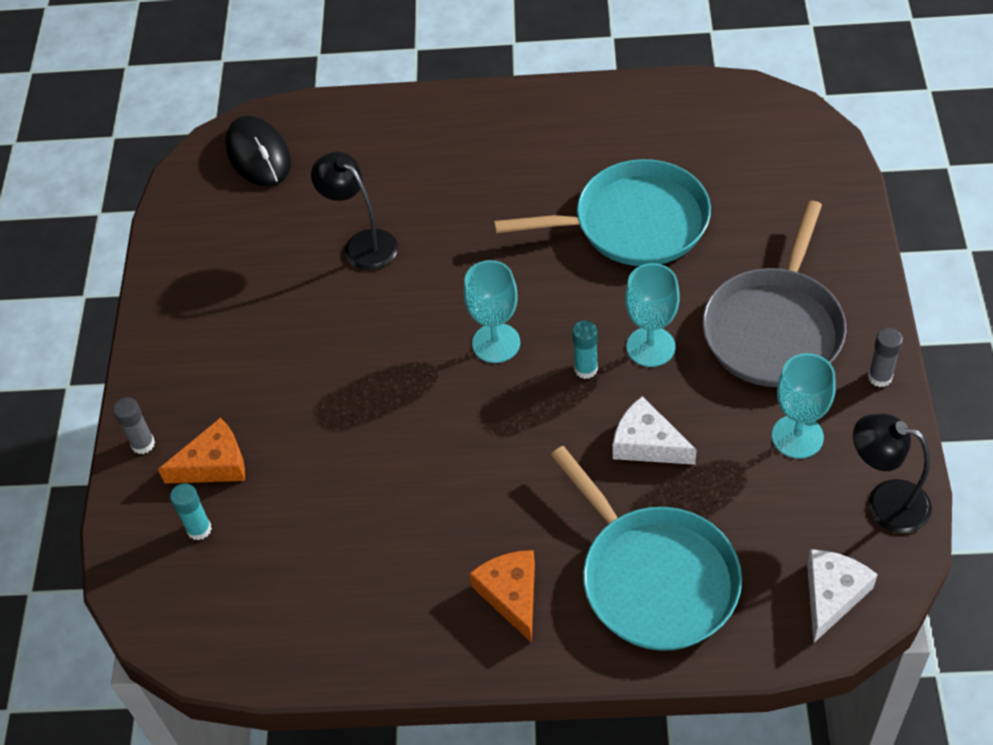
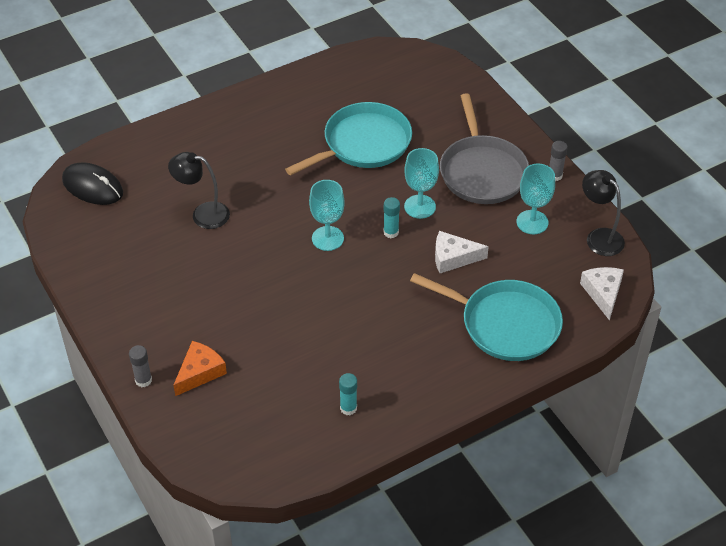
camera: 35 degrees left, 5 degrees down
turquoise glue stick [170,483,212,541] -> turquoise glue stick moved to [339,373,357,415]
orange cheese [469,550,535,643] -> none
black lamp [853,414,932,533] -> black lamp turned 60 degrees clockwise [582,170,625,256]

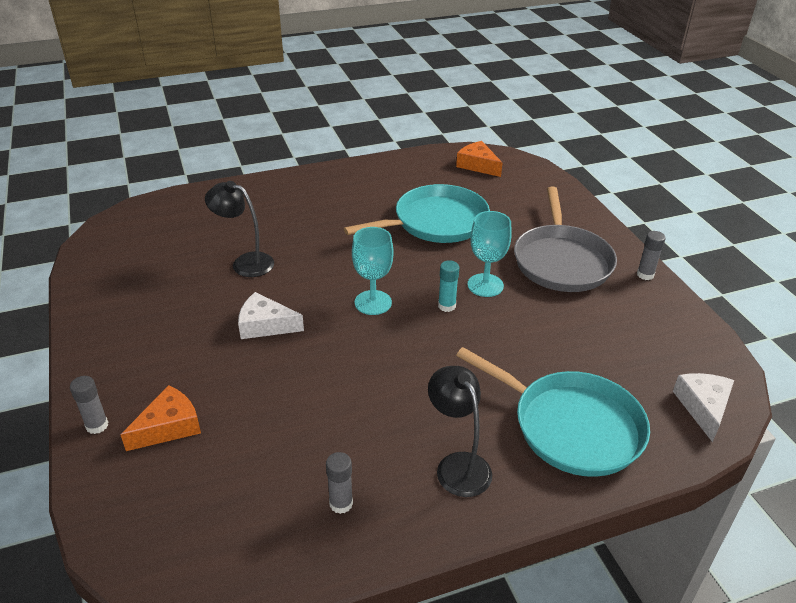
camera: 10 degrees right, 10 degrees down
black mouse [62,162,123,205] -> none
turquoise glue stick [339,373,357,415] -> grey glue stick [326,452,353,514]
white cheese [435,231,489,273] -> white cheese moved to [238,292,304,339]
turquoise goblet [516,164,555,234] -> none
black lamp [582,170,625,256] -> black lamp moved to [428,366,492,497]
none -> orange cheese [456,141,502,177]

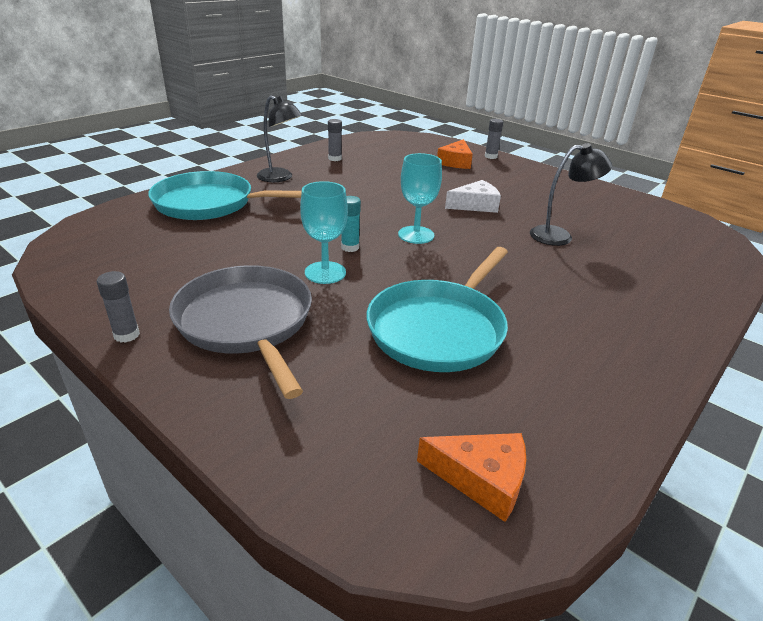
camera: 150 degrees right, 5 degrees down
white cheese [673,373,734,442] -> none

